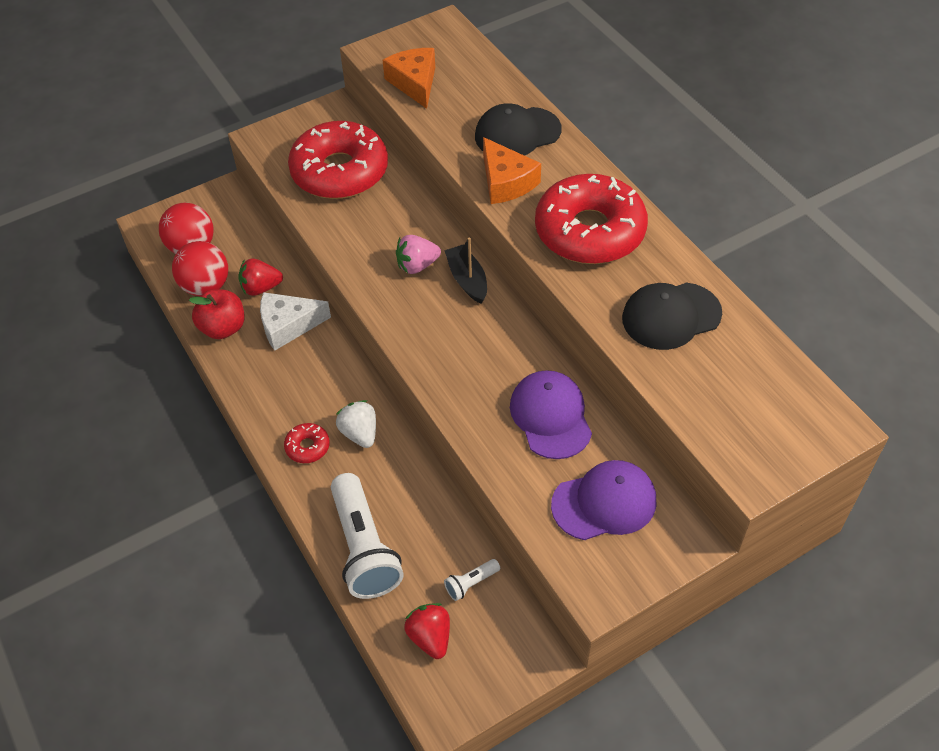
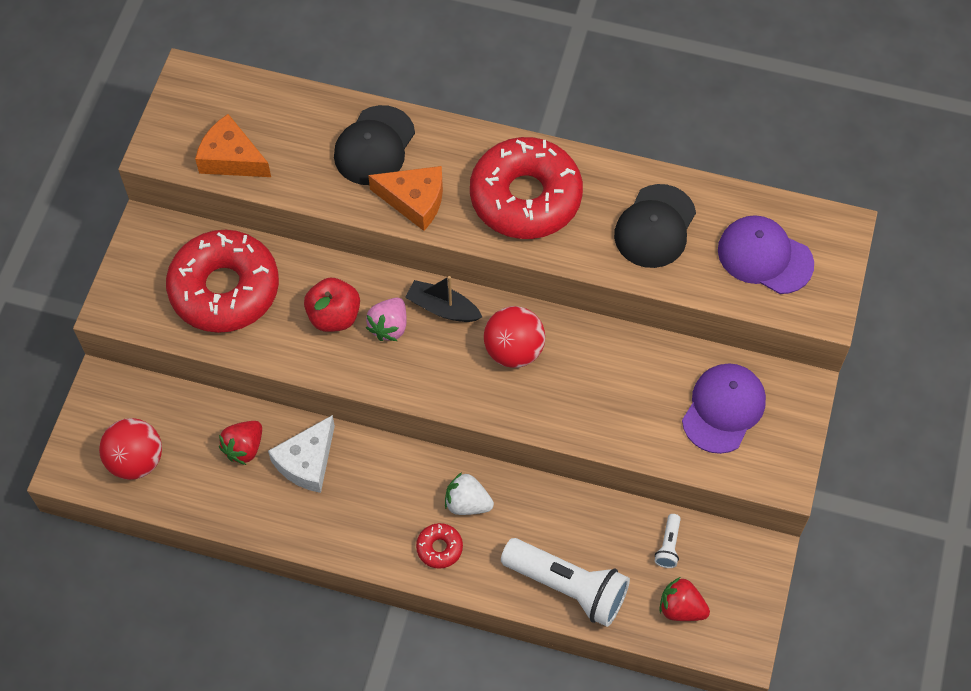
camera: 45 degrees left, 10 degrees up
red ball [172,241,228,296] -> red ball moved to [484,306,545,368]
red apple [189,289,245,339] -> red apple moved to [304,278,360,332]
purple cap [510,370,592,459] -> purple cap moved to [718,215,814,294]

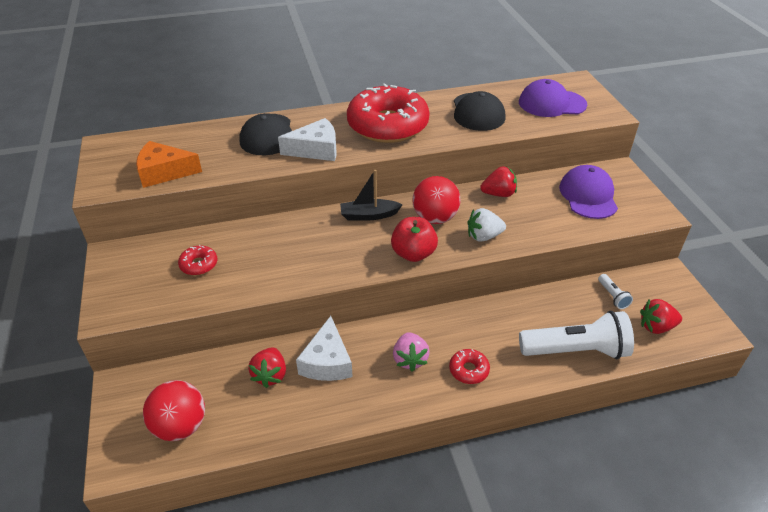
camera: 30 degrees left, 20 degrees down
red donut [166,230,279,333] -> red donut [178,245,217,275], size x0.40
red apple [304,278,360,332] -> red apple moved to [391,217,438,262]
pink strawberry [366,298,407,341] -> pink strawberry moved to [393,332,430,371]
orange cheese [368,166,443,231] -> white cheese [278,118,337,161]
white strawberry [445,472,494,515] -> white strawberry moved to [468,208,506,242]
none -> red strawberry [480,166,517,197]

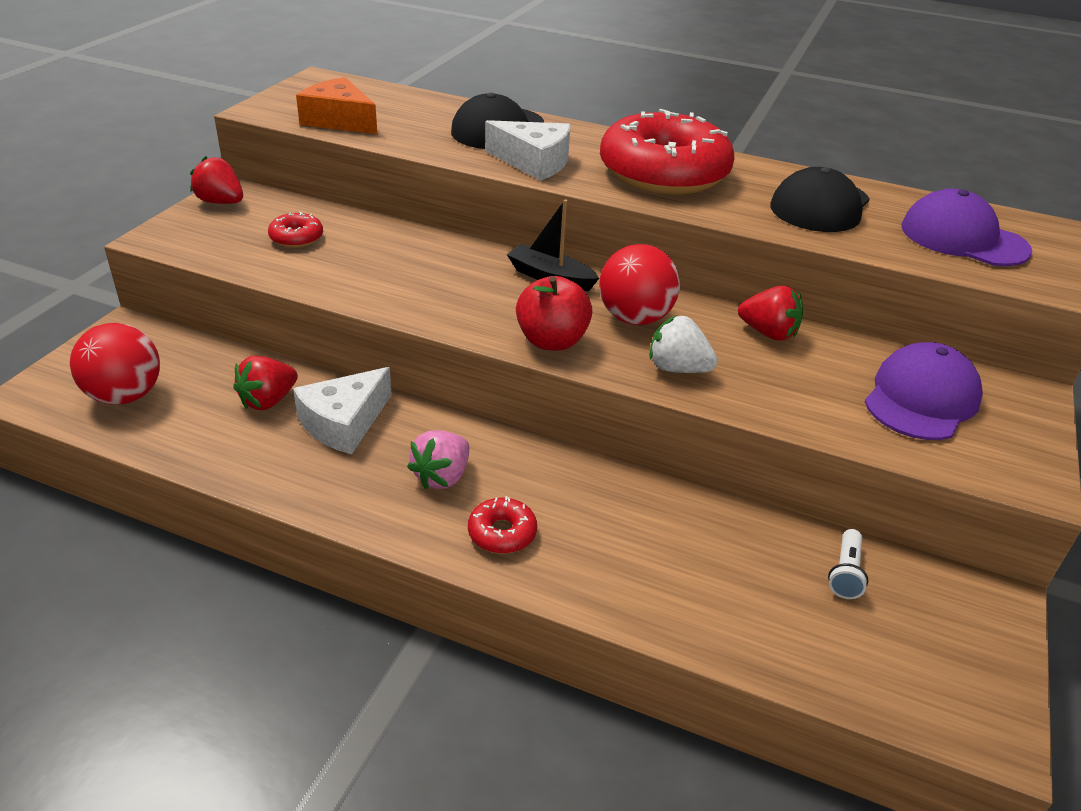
camera: 35 degrees right, 5 degrees down
white flashlight [519,311,634,359] -> none
red strawberry [640,299,682,334] -> red strawberry moved to [190,156,243,204]

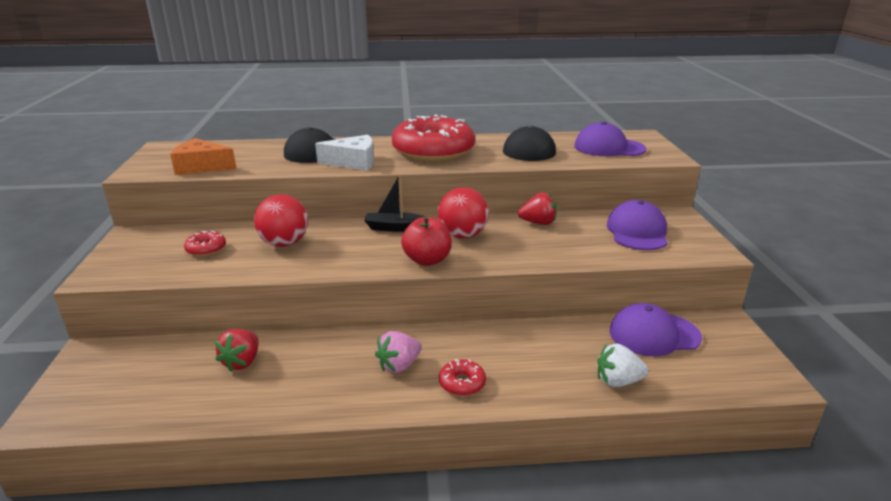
camera: 25 degrees left, 10 degrees down
red ball [70,323,160,405] -> red ball moved to [254,194,308,247]
red strawberry [190,156,243,204] -> none
white cheese [293,367,392,455] -> none
pink strawberry [407,430,469,489] -> pink strawberry turned 45 degrees clockwise [375,331,422,373]
white strawberry [649,315,718,373] -> white strawberry moved to [597,344,648,387]
white flashlight [828,529,868,599] -> purple cap [610,303,702,356]

